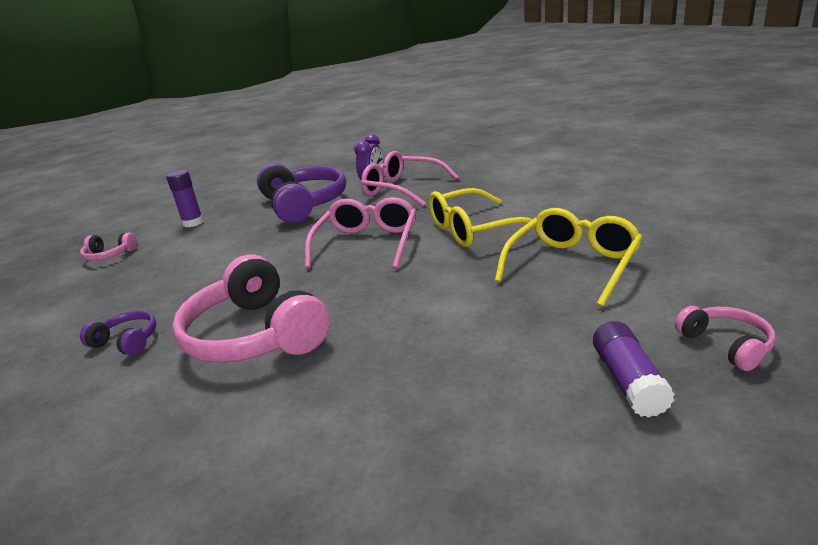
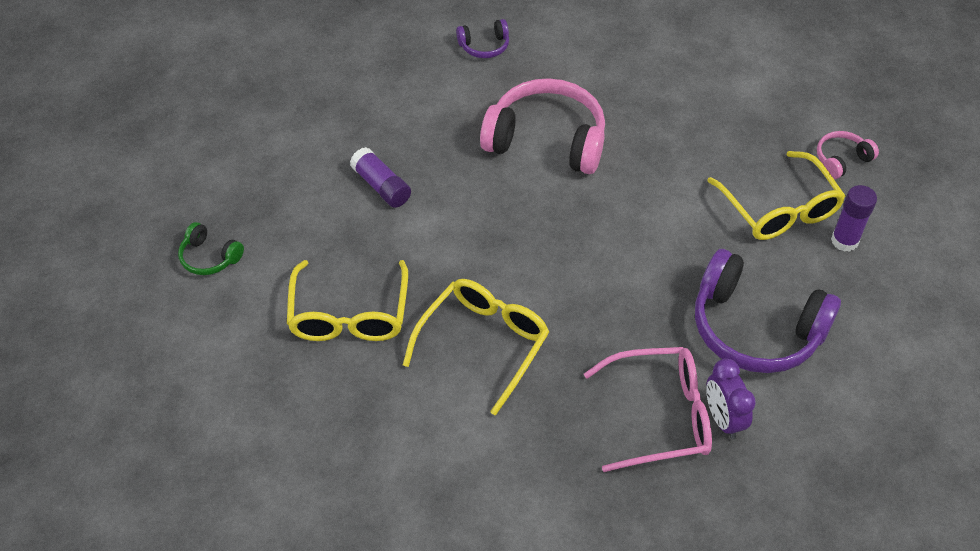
camera: 140 degrees right, 25 degrees up
purple headphones [80,310,156,356] -> purple headphones moved to [456,19,509,58]
pink glasses [305,197,416,269] -> none
purple glue stick [593,321,675,418] -> purple glue stick moved to [350,147,411,208]
pink headphones [675,306,776,371] -> green headphones [178,222,244,275]
none -> yellow glasses [707,151,845,240]

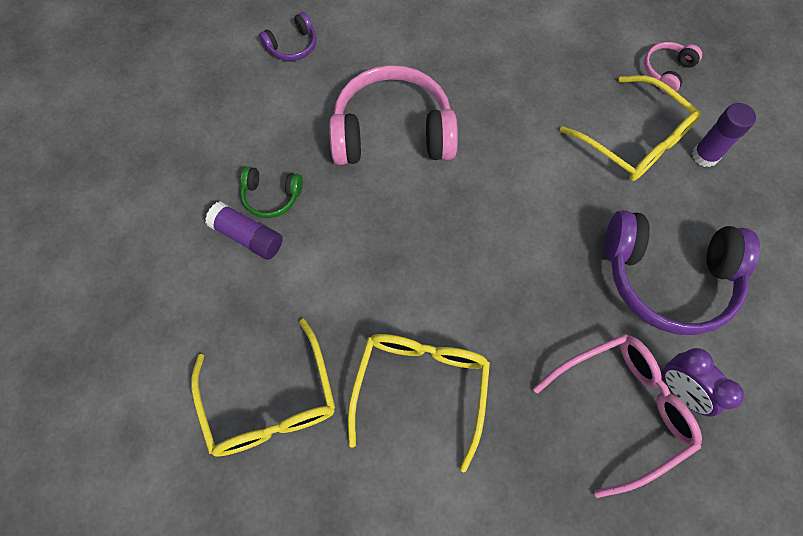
camera: 20 degrees left, 15 degrees up
green headphones [178,222,244,275] -> green headphones moved to [241,167,303,218]

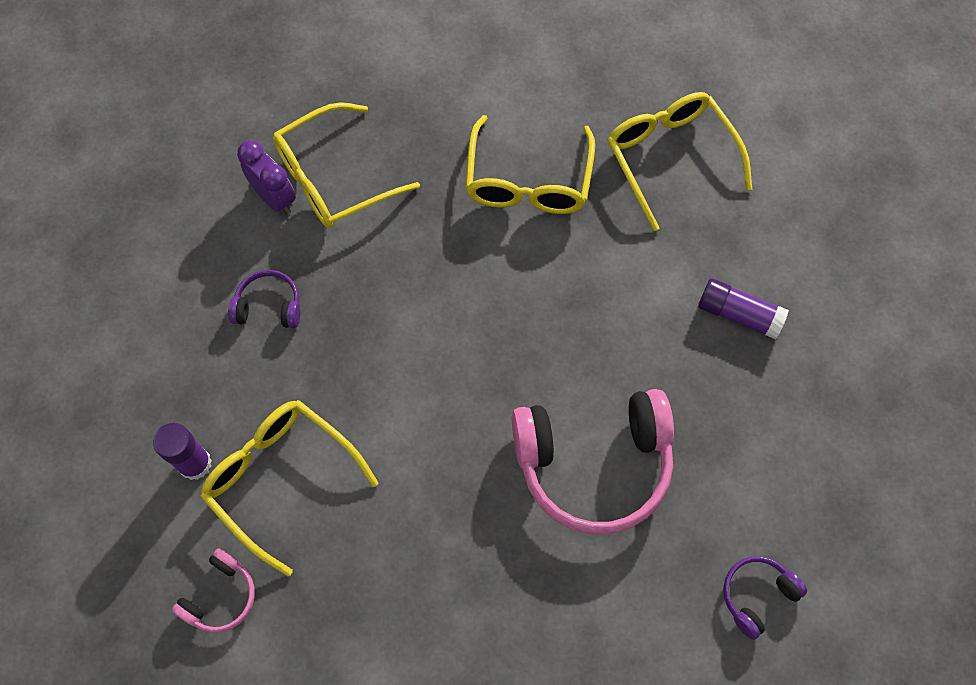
camera: 175 degrees right, 0 degrees up
green headphones [241,167,303,218] -> none
pink glasses [533,334,702,498] -> yellow glasses [273,102,420,228]
purple headphones [605,210,760,335] -> purple headphones [228,270,300,328], size x0.46

